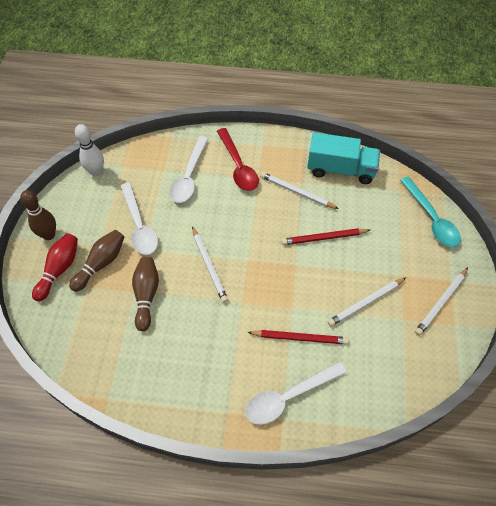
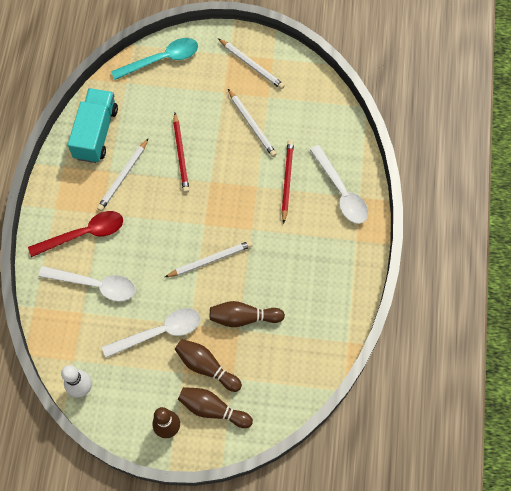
camera: 90 degrees left, 10 degrees up
red bowling pin [32,233,78,302] -> brown bowling pin [178,387,253,428]

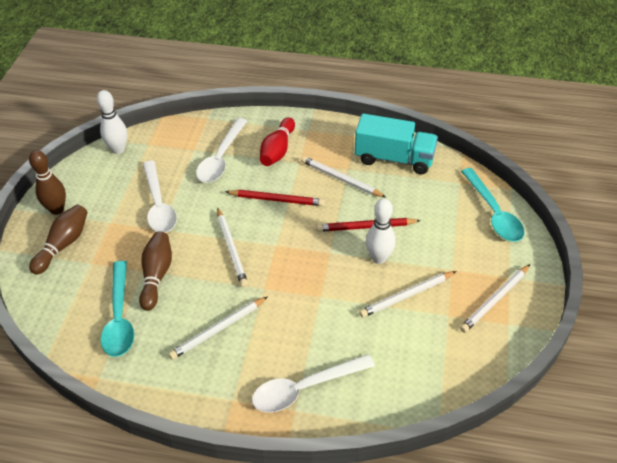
camera: 95 degrees right, 20 degrees down
red spoon [28,211,123,257] -> red bowling pin [260,117,295,166]
brown bowling pin [175,339,242,392] -> none
red pencil [281,140,294,224] -> red pencil moved to [225,190,325,206]
none -> turquoise spoon [101,261,134,357]
none -> white pencil [168,296,268,360]
none -> white bowling pin [366,199,396,264]

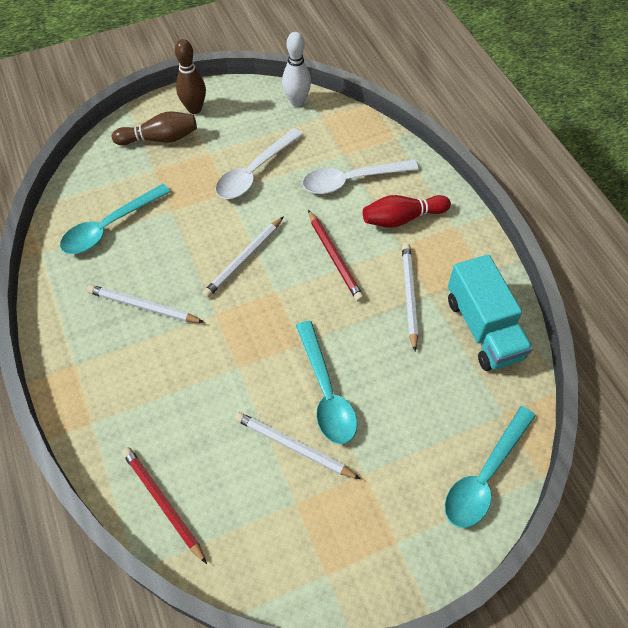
camera: 55 degrees right, 10 degrees up
brown bowling pin [139,231,172,311] -> none
white spoon [252,354,375,413] -> none
red pencil [317,218,421,232] -> red pencil moved to [122,447,207,564]
white bowling pin [366,199,396,264] -> turquoise spoon [296,321,357,444]
white pencil [460,264,530,333] -> none

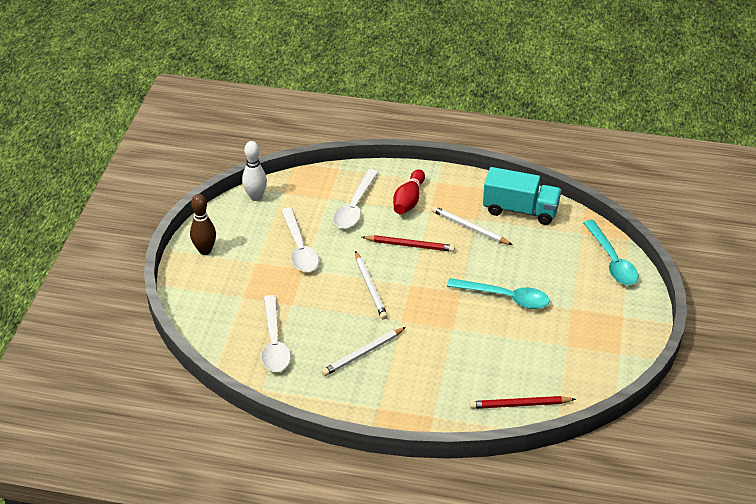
camera: 55 degrees left, 15 degrees down
turquoise spoon [60,184,171,254] -> white spoon [261,295,291,372]
brown bowling pin [112,111,197,145] -> none
white pencil [235,412,360,479] -> none

